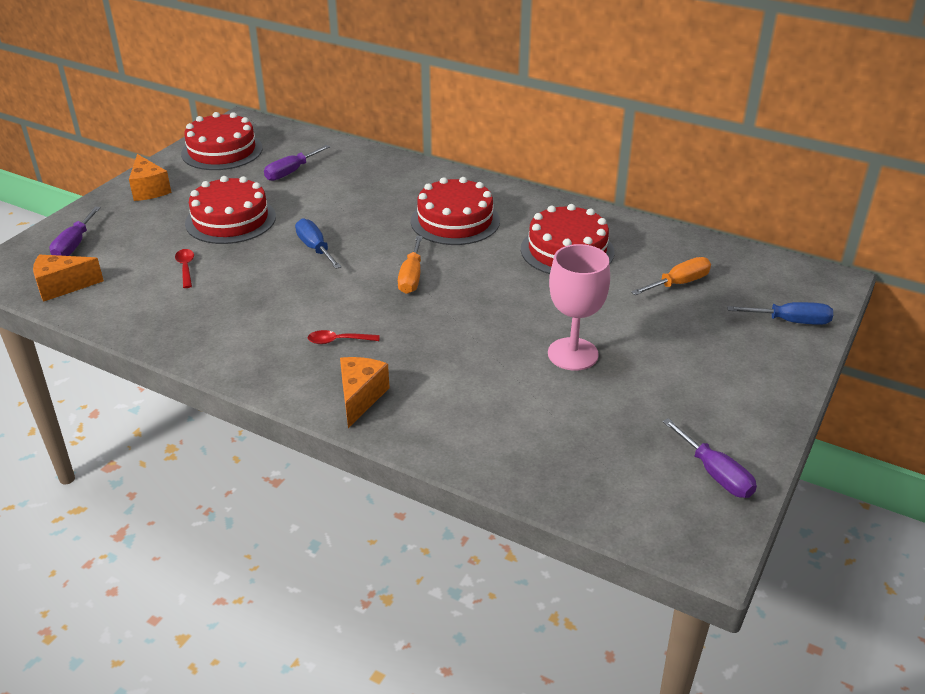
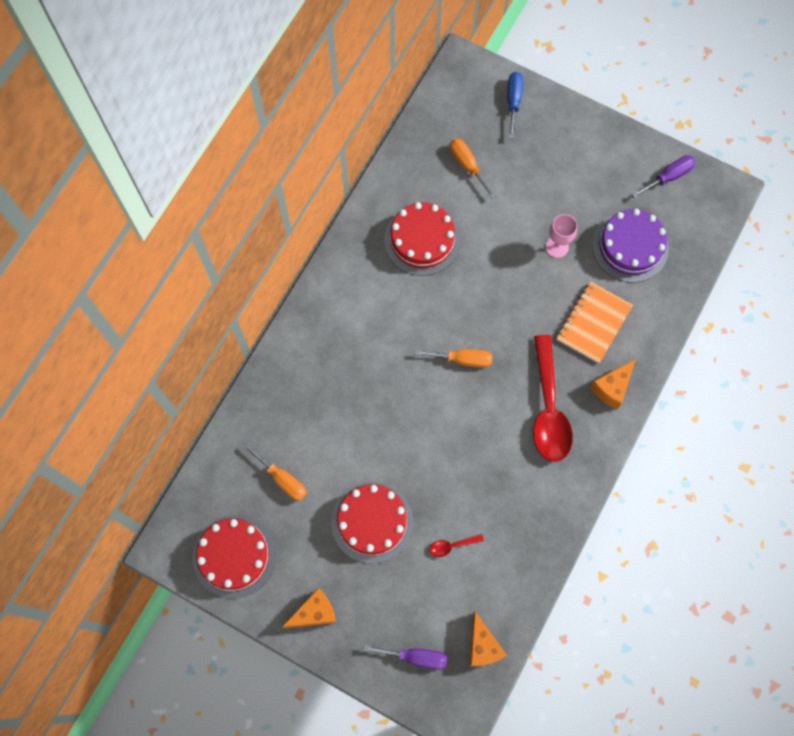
camera: 90 degrees left, 35 degrees up
purple screwdriver [264,145,330,181] -> orange screwdriver [243,443,307,501]
blue screwdriver [295,218,341,269] -> none
red spoon [307,330,379,344] -> red spoon [533,335,573,462], size x2.46
orange cheese [340,357,390,428] -> orange cheese turned 60 degrees counterclockwise [590,359,636,409]
red cake [411,177,500,245] -> none
pink goblet [548,244,610,371] -> pink goblet [546,214,577,258], size x0.65
none -> orange notebook [556,282,633,363]
none -> purple cake [592,209,669,282]

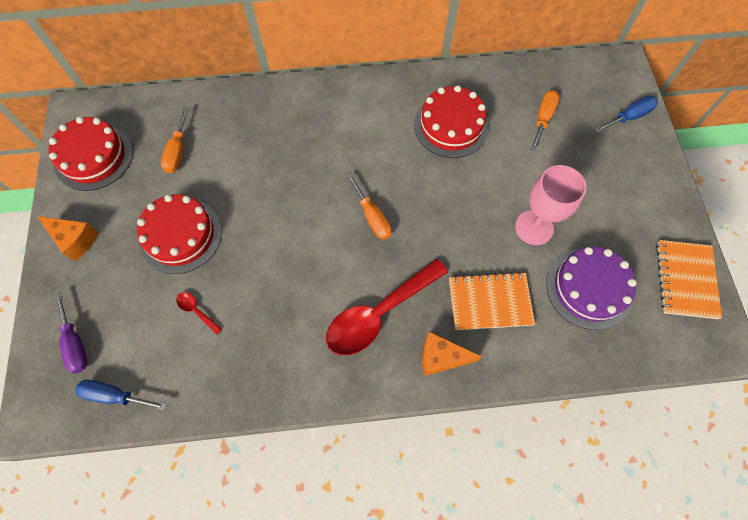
camera: 55 degrees right, 5 degrees down
orange cheese [469,612,507,666] -> blue screwdriver [75,380,167,410]
pink goblet [546,214,577,258] -> pink goblet [515,165,586,245], size x1.53
purple screwdriver [632,155,696,198] -> orange notebook [656,240,722,319]

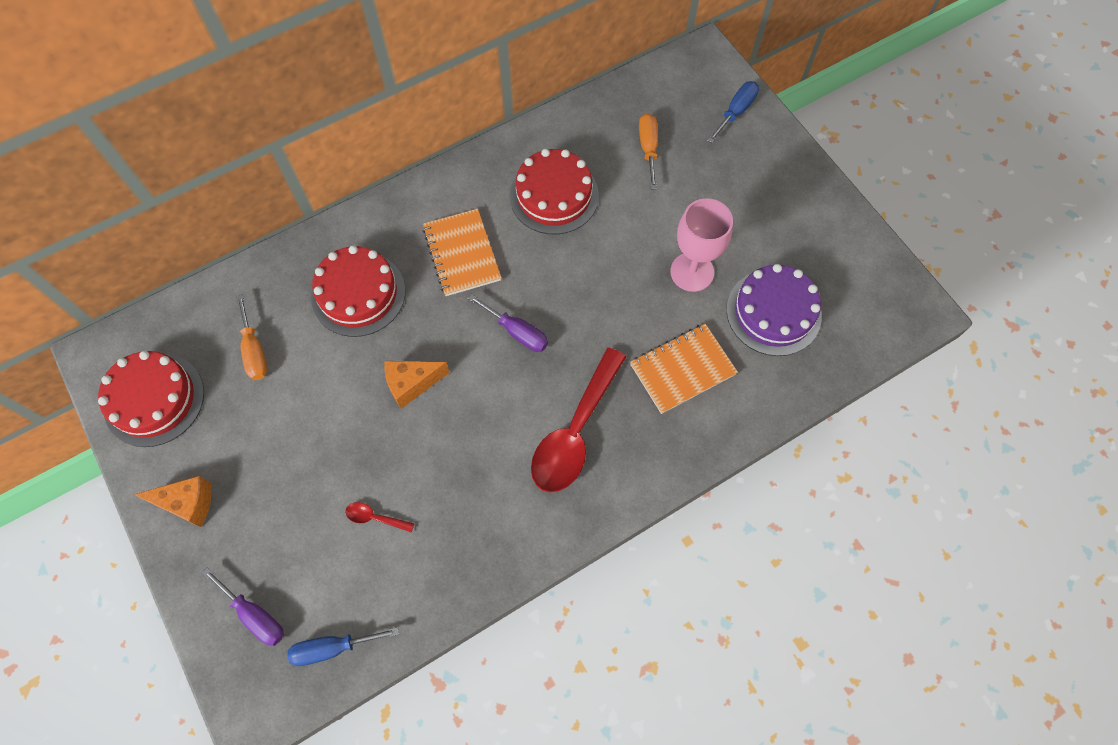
camera: 25 degrees left, 0 degrees up
red cake [137,195,222,274] -> red cake moved to [311,245,405,337]
orange screwdriver [346,173,392,239] -> purple screwdriver [468,294,548,352]
orange cheese [422,331,482,376] -> orange cheese moved to [384,361,450,409]
orange notebook [656,240,722,319] -> orange notebook moved to [423,209,501,296]

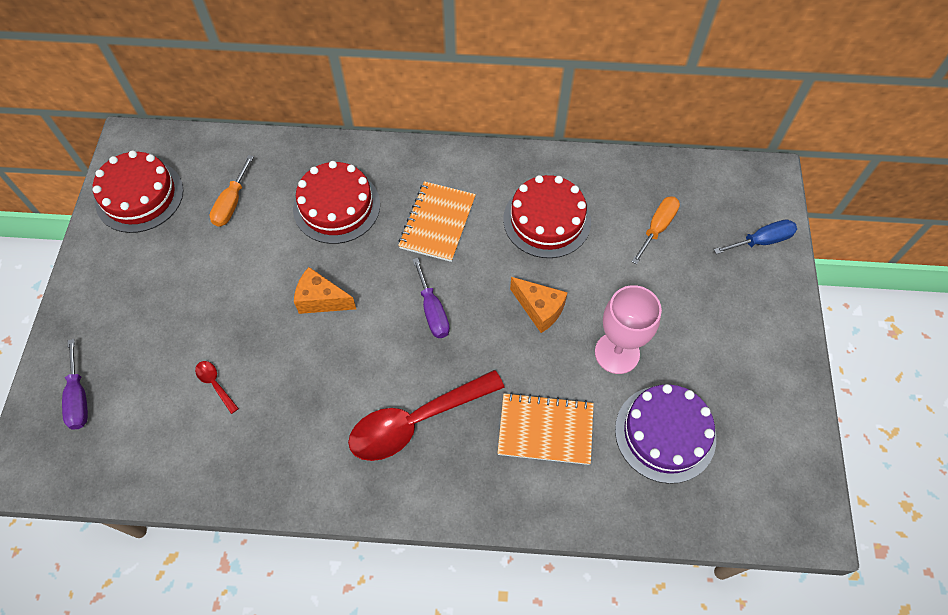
camera: 35 degrees right, 5 degrees down
orange cheese [134,476,212,527] -> orange cheese moved to [510,277,568,333]
blue screwdriver [287,627,399,666] -> none

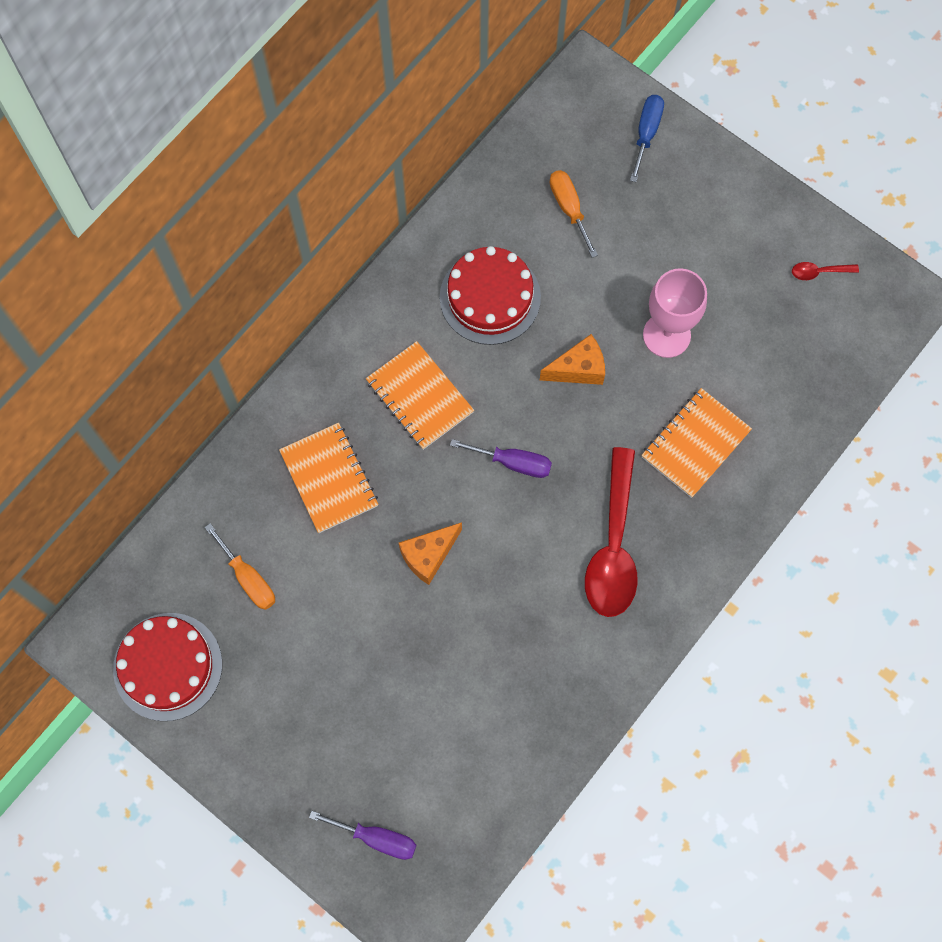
camera: 55 degrees left, 10 degrees up
red spoon [195,361,239,414] -> red spoon moved to [792,262,859,280]
red cake [293,161,380,244] -> orange notebook [279,423,378,533]
purple cake [615,384,716,484] -> none

